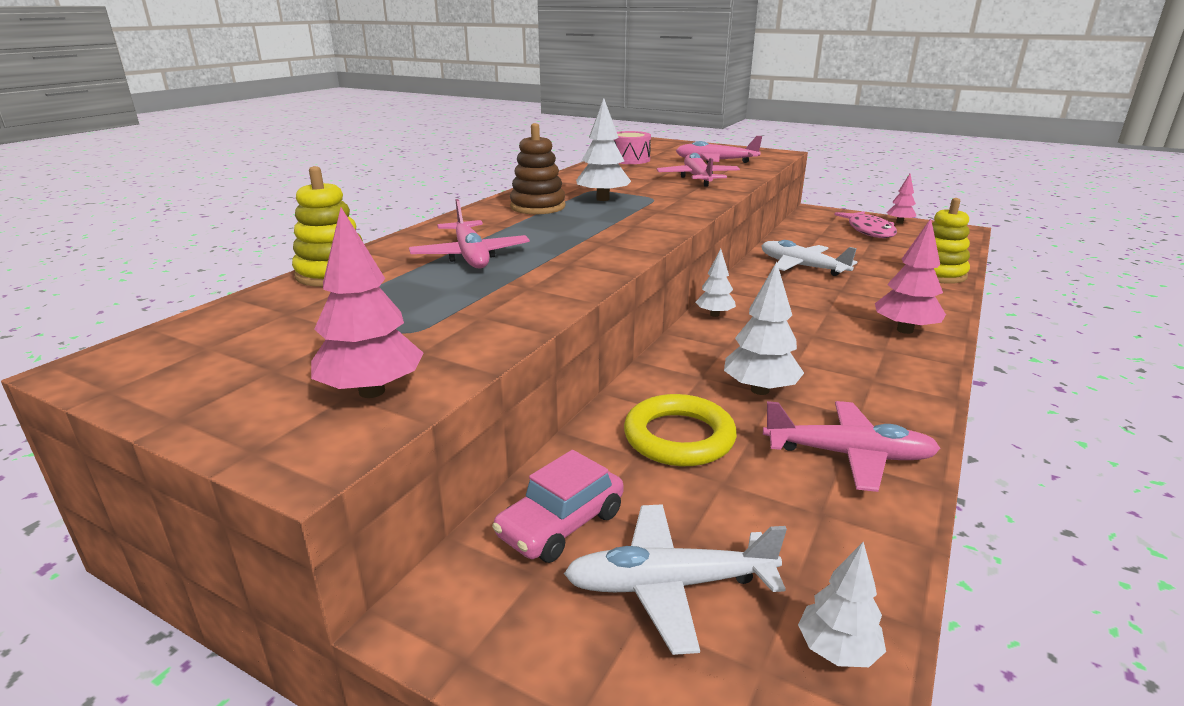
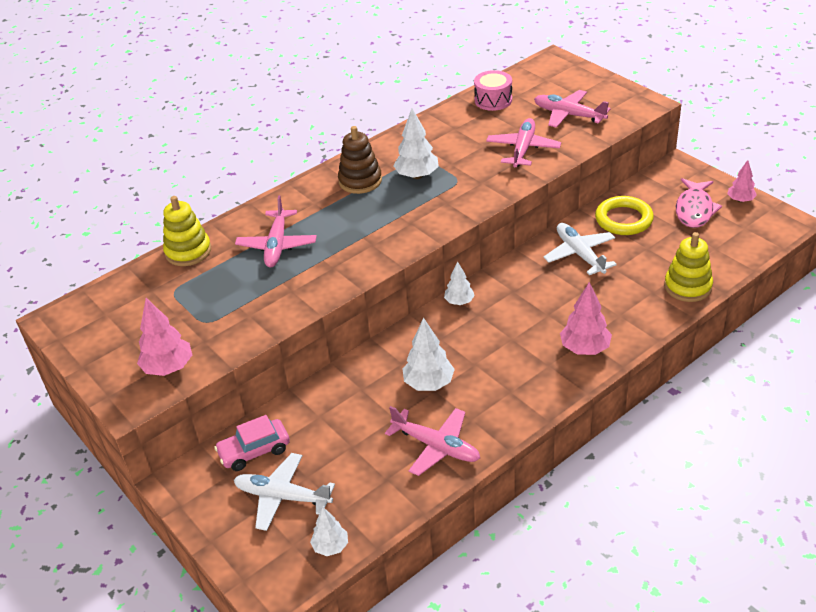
camera: 25 degrees right, 15 degrees up
yellow ring [624,394,737,466] -> yellow ring moved to [595,196,654,235]

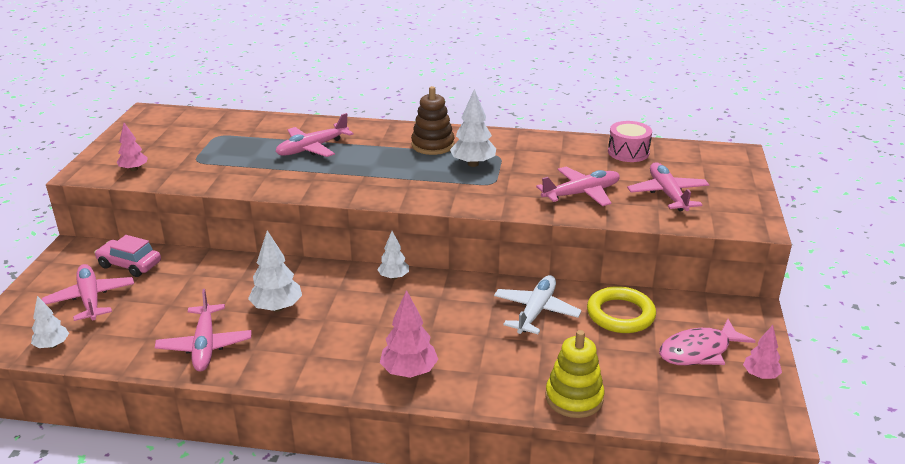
camera: 45 degrees right, 10 degrees down
pink tree [137,298,192,376] -> pink tree [117,123,148,171], size x0.64
yellow stacking toy [163,196,211,266] -> none
white plane [234,453,335,531] -> pink plane [42,264,134,321]

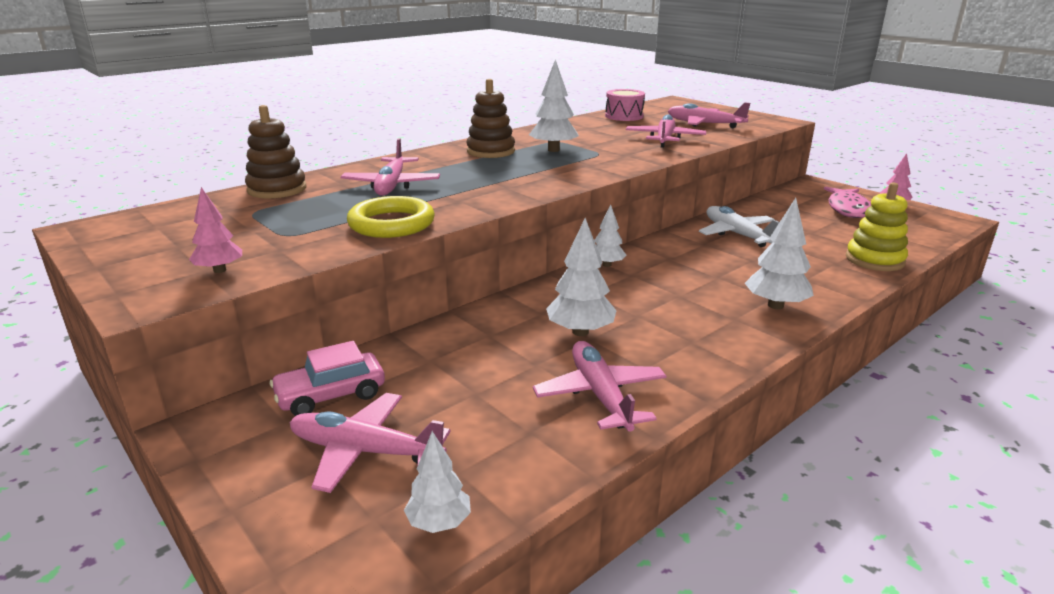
camera: 50 degrees left, 5 degrees down
pink plane [155,289,251,371] -> pink plane turned 135 degrees counterclockwise [533,341,667,432]
pink tree [380,290,438,378] -> white tree [745,198,814,309]
yellow ring [587,286,656,333] -> yellow ring moved to [347,196,435,238]
none -> brown stacking toy [245,105,307,199]

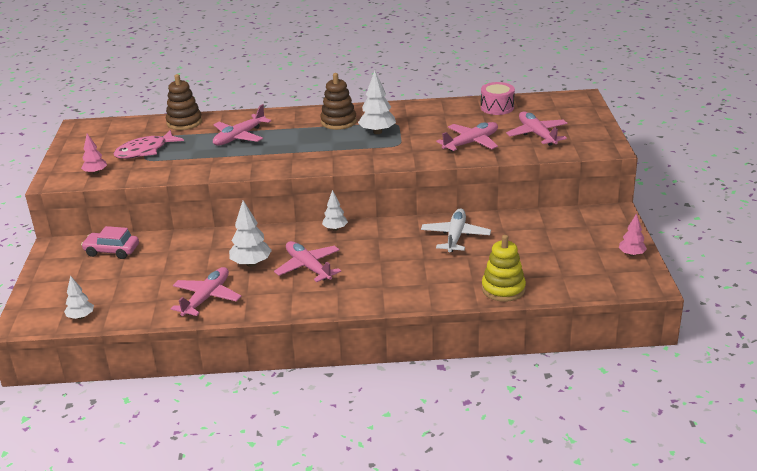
camera: 40 degrees right, 5 degrees up
pink plane [290,393,451,493] -> pink plane moved to [274,241,341,282]
yellow ring [347,196,435,238] -> none
white tree [745,198,814,309] -> none
pink fish [824,186,871,218] -> pink fish moved to [113,130,184,159]

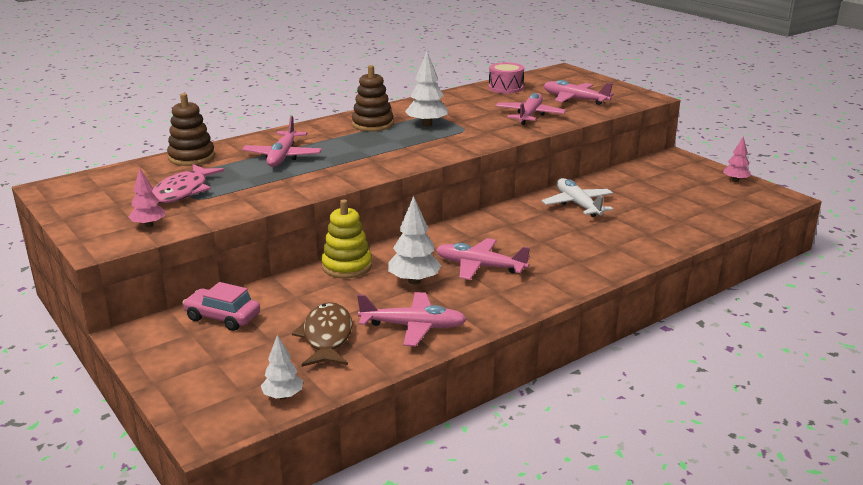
camera: 35 degrees left, 5 degrees down
pink car [81,226,139,259] -> pink car turned 45 degrees clockwise [182,282,260,331]
pink plane [171,267,241,316] -> pink plane turned 105 degrees clockwise [357,292,467,347]
white tree [322,190,348,231] -> none
yellow stacking toy [482,235,526,302] -> yellow stacking toy moved to [321,199,372,278]
none -> brown fish [292,302,353,367]

